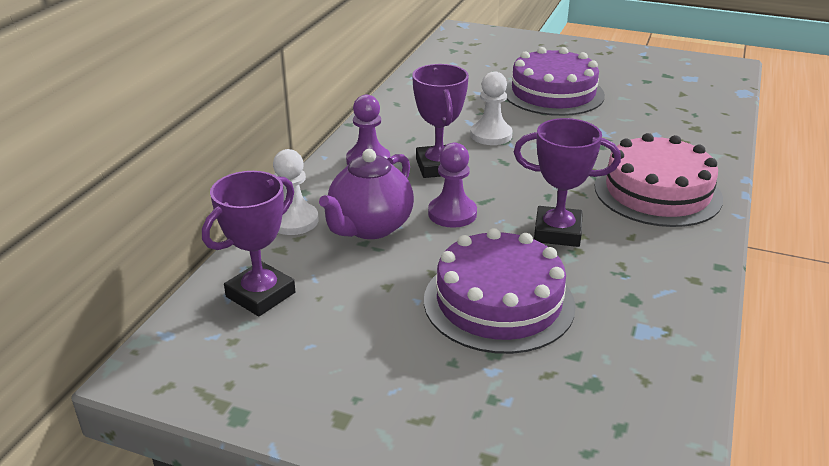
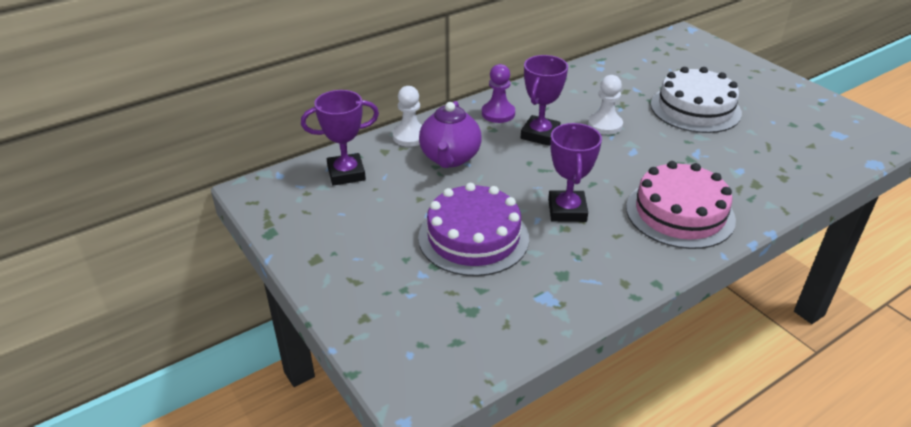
camera: 35 degrees right, 5 degrees up
purple teapot [319,149,414,239] -> purple teapot turned 60 degrees counterclockwise [419,101,482,168]
purple pawn [428,143,477,228] -> none
purple cake [505,47,605,116] -> white cake [651,67,742,133]
purple trophy [514,118,621,247] -> purple trophy turned 45 degrees clockwise [548,123,602,222]

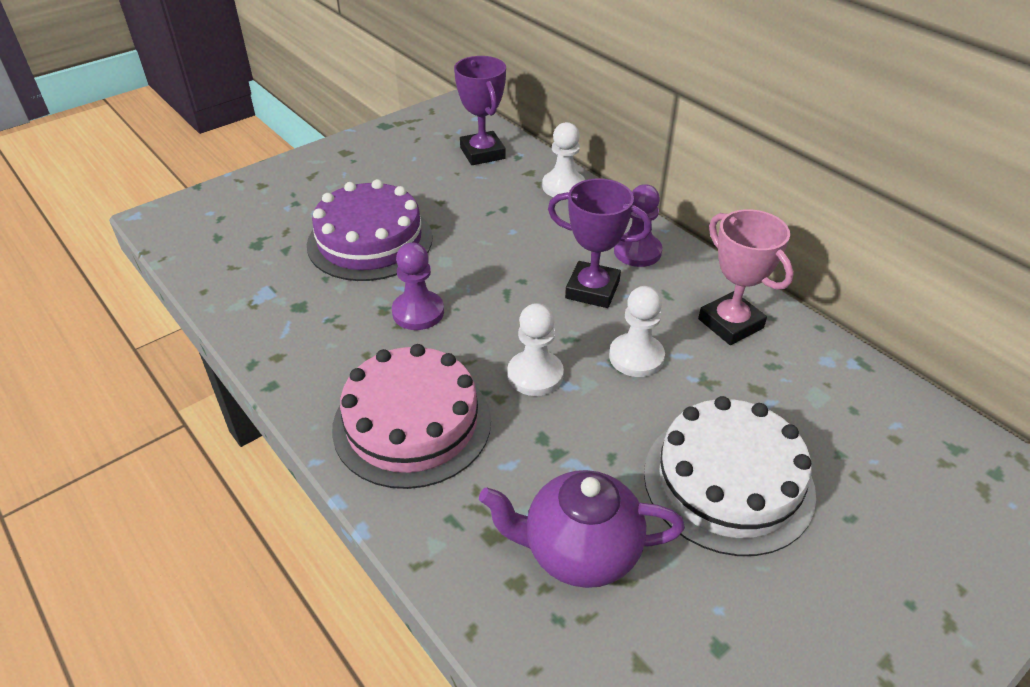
camera: 85 degrees right, 5 degrees up
purple teapot [419,101,482,168] -> purple teapot moved to [479,470,685,588]
purple trophy [548,123,602,222] -> purple pawn [392,242,444,330]
none -> white pawn [507,303,564,396]
none -> pink trophy [698,209,794,345]

